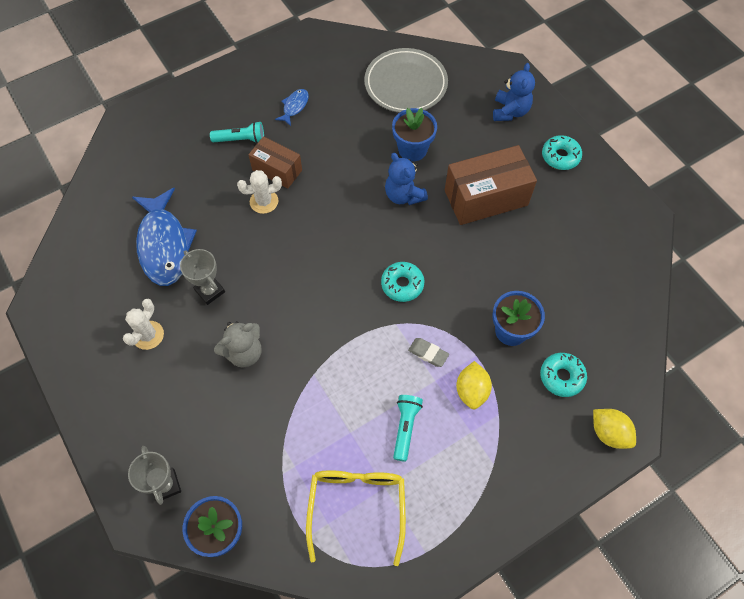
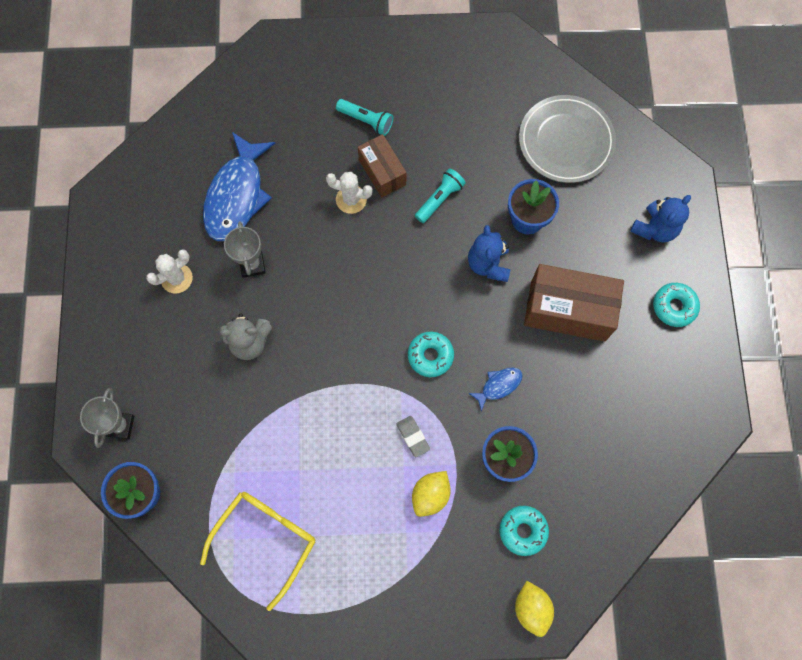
camera: 30 degrees right, 10 degrees up
blue fish [275,89,309,126] -> blue fish moved to [468,367,523,411]
turquoise flashlight [393,395,423,462] -> turquoise flashlight moved to [415,168,466,223]

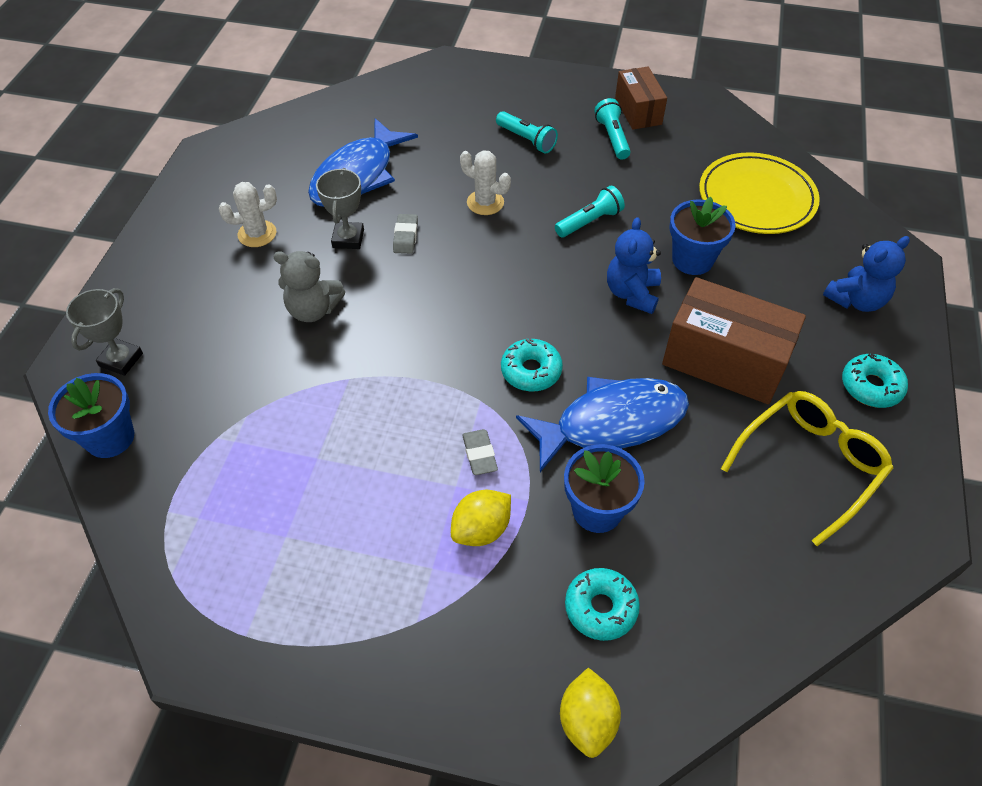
camera: 15 degrees right, 20 degrees down
yellow glasses [200,492,315,611] -> yellow glasses moved to [721,391,893,546]
brown box [358,134,406,198] -> brown box moved to [615,67,667,130]
blue fish [468,367,523,411] -> blue fish [516,377,689,472], size x2.20
grey plate [519,95,616,183] -> yellow plate [699,152,820,234]
none -> grey eraser [393,214,418,254]
none -> turquoise flashlight [594,98,631,160]

